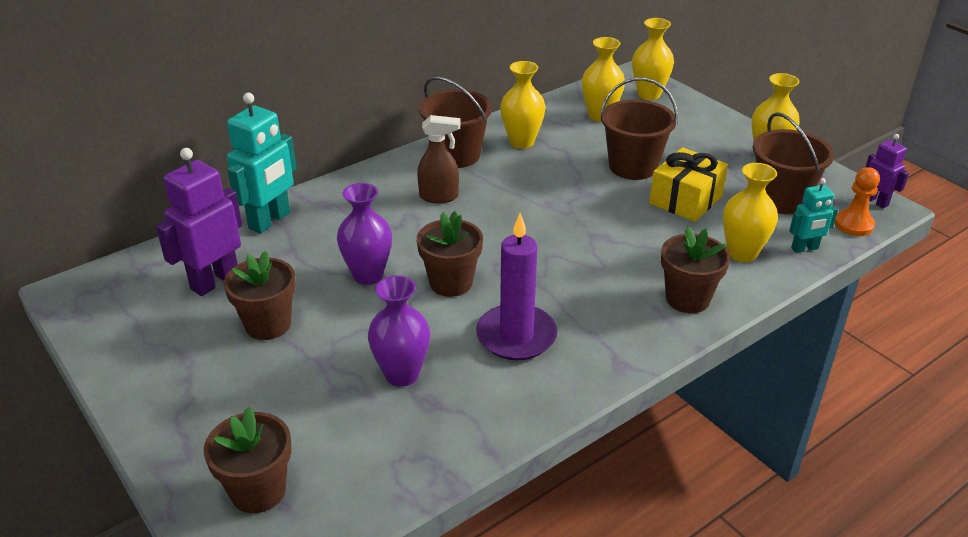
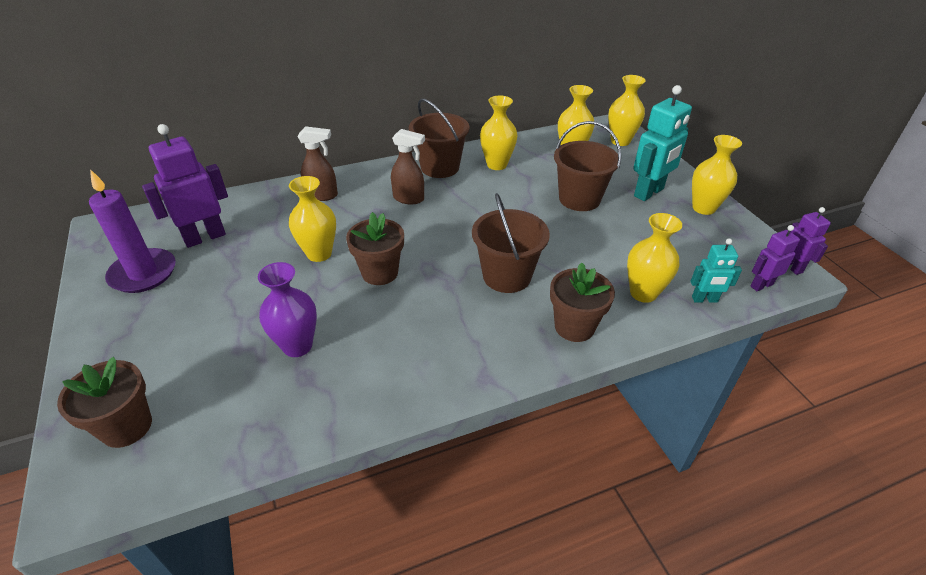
camera: 15 degrees right, 5 degrees up
brown flower pot [224,251,296,340] -> none
turquoise robot [227,93,297,234] -> turquoise robot moved to [633,85,692,201]
purple vase [337,183,392,285] -> yellow vase [289,176,336,262]
purple candle [476,213,558,360] -> purple candle moved to [89,169,176,293]
yellow gift [649,147,728,222] -> none
brown bucket [753,112,834,214] -> brown bucket moved to [472,193,550,293]
orange pawn [834,167,880,236] -> purple robot [751,225,800,291]
none -> brown spray bottle [298,126,338,201]

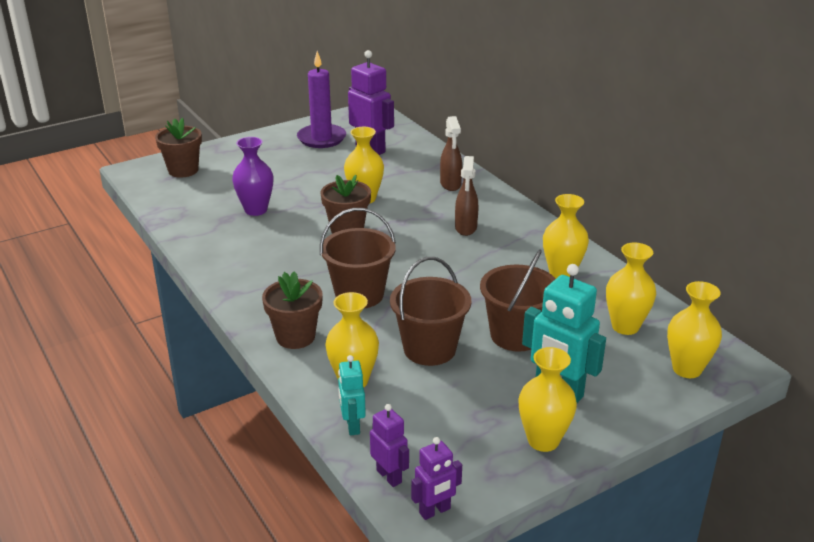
camera: 80 degrees right, 10 degrees down
brown bucket [409,99,469,178] -> brown bucket moved to [390,257,471,366]

